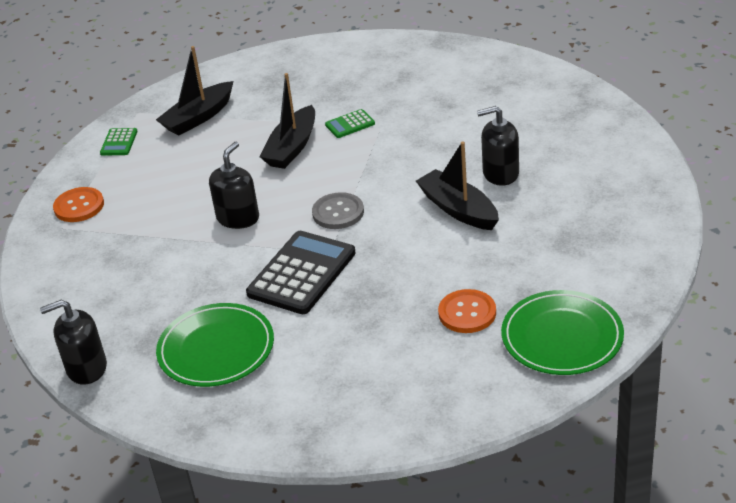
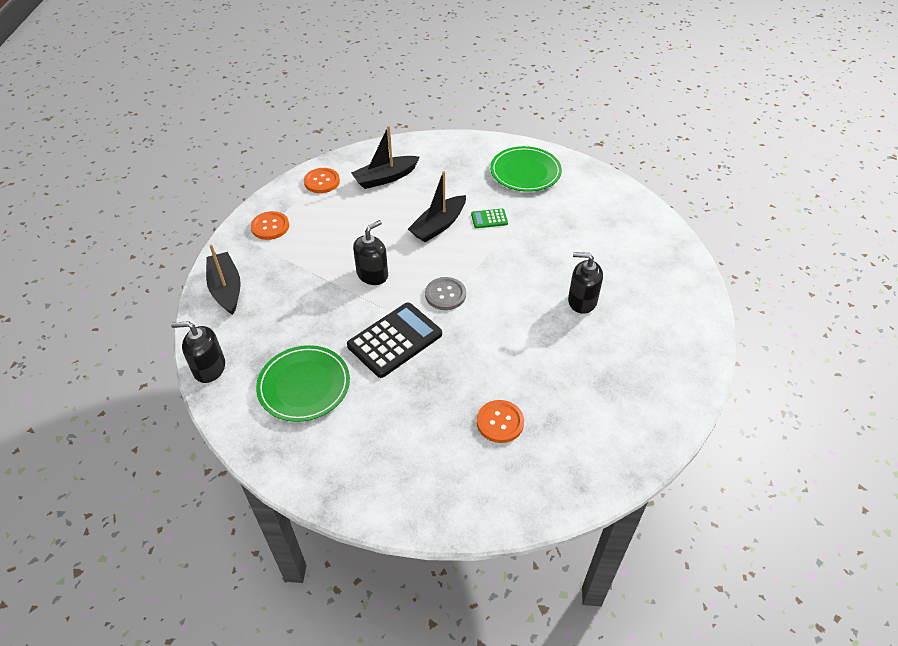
camera: 15 degrees right, 10 degrees up
green calculator [100,128,138,156] -> orange button [304,168,340,193]
black boat [416,142,499,230] -> black boat moved to [206,244,241,315]
green plate [501,290,624,375] -> green plate moved to [490,146,562,192]

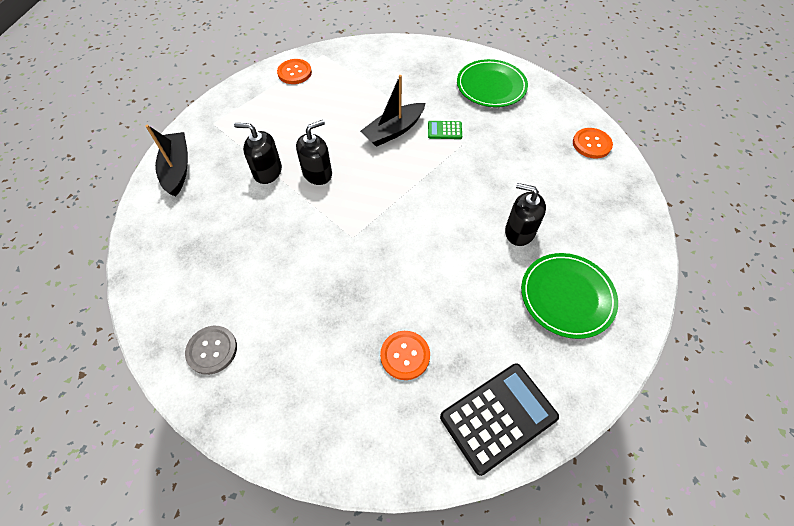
camera: 10 degrees right, 10 degrees up
black soap dispenser [171,321,225,383] -> black soap dispenser moved to [234,123,282,184]
orange button [251,211,289,240] -> orange button moved to [573,128,613,159]
green plate [256,345,350,422] -> green plate moved to [521,253,618,339]
black calculator [347,303,442,378] -> black calculator moved to [440,363,559,476]
black boat [351,126,420,189] -> none
grey button [425,277,466,310] -> grey button moved to [185,326,237,375]

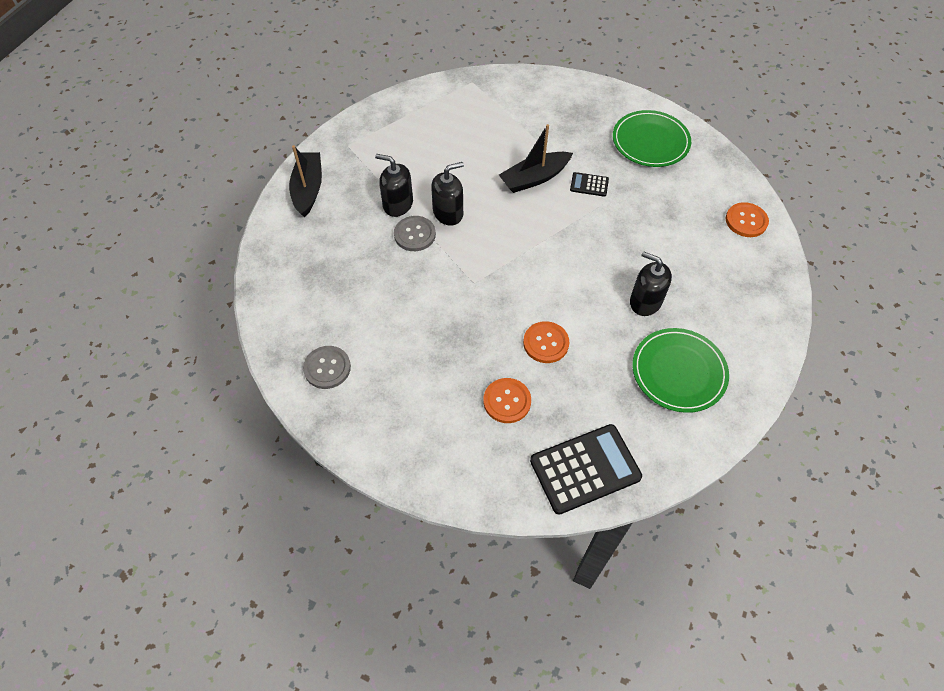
camera: 10 degrees right, 0 degrees up
orange button [277,59,312,84] -> orange button moved to [523,321,569,363]
green calculator [428,121,462,139] -> black calculator [570,172,609,197]
none -> grey button [394,216,436,251]

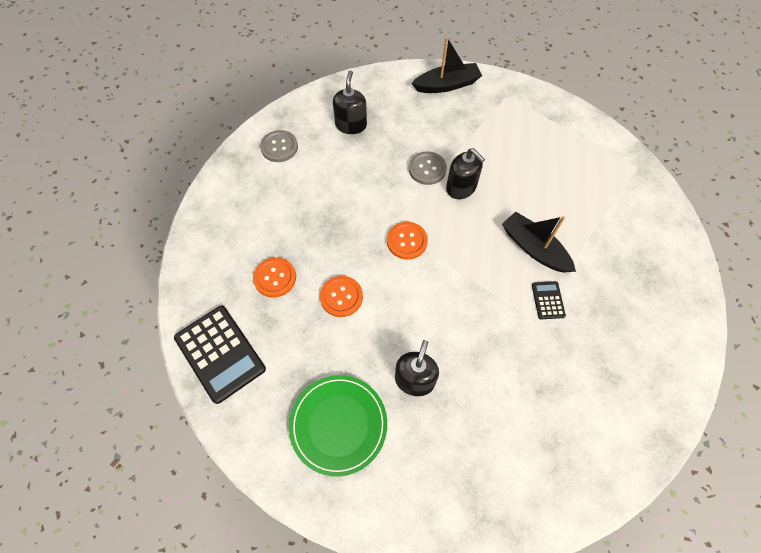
camera: 75 degrees right, 5 degrees up
black soap dispenser [375,154,413,217] -> black soap dispenser moved to [333,70,367,134]
green plate [613,110,691,167] -> none
orange button [726,202,769,237] -> orange button moved to [387,222,428,259]

